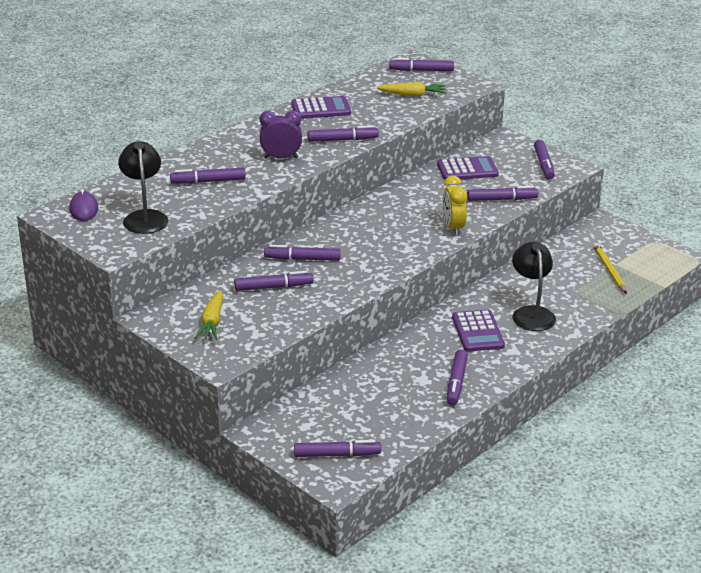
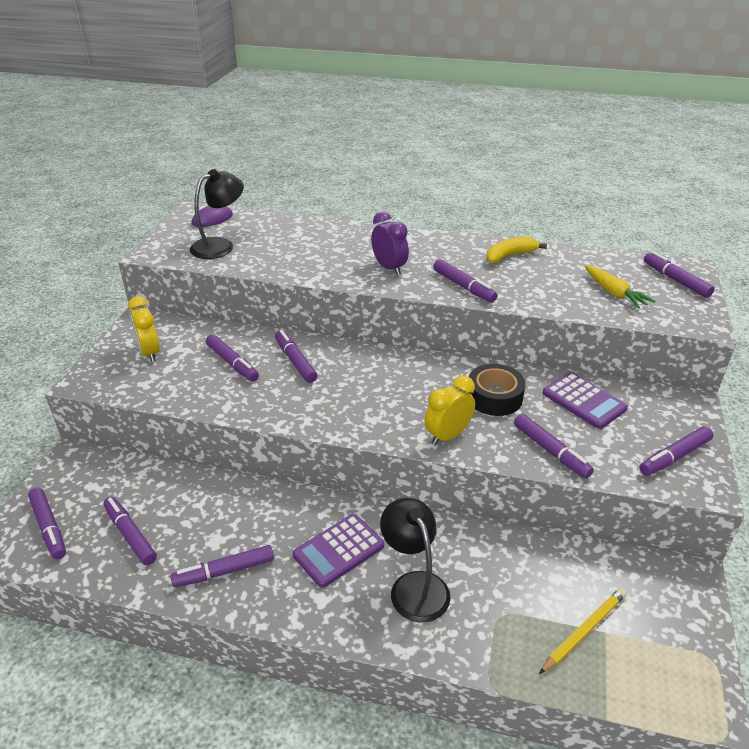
camera: 60 degrees right, 5 degrees up
purple marker [170,168,246,184] -> purple marker moved to [103,497,157,565]
yellow carrot [194,290,223,340] -> yellow clock [128,296,160,362]
purple calculator [292,96,351,119] -> yellow banana [486,237,547,264]
black lamp [512,242,556,331] -> black lamp turned 75 degrees counterclockwise [380,498,451,622]
none -> black tape [469,364,525,416]

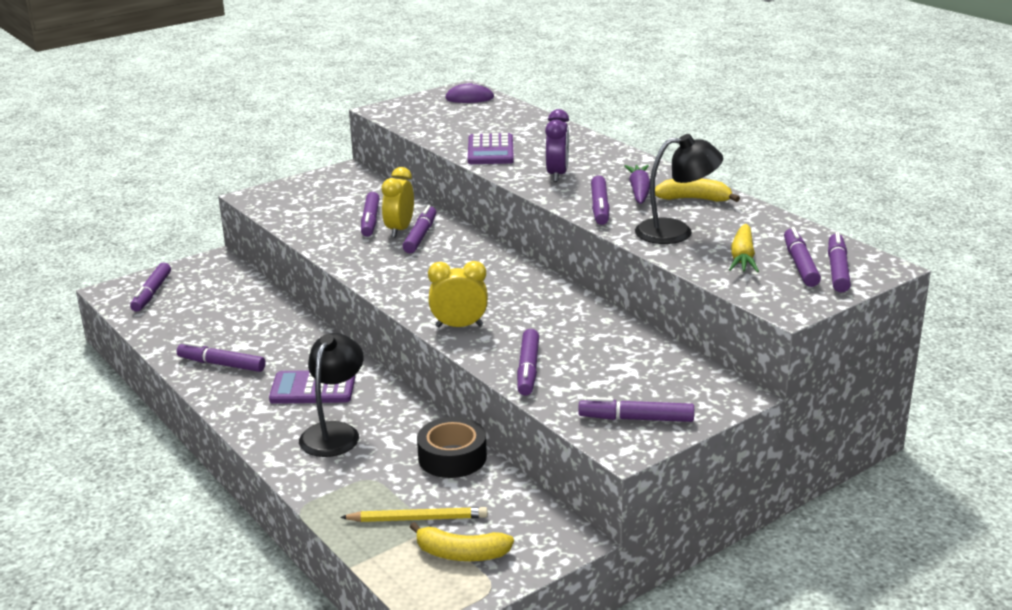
camera: 40 degrees right, 10 degrees down
purple marker [103,497,157,565] -> purple marker moved to [784,227,821,287]
yellow clock [128,296,160,362] -> yellow clock moved to [382,167,414,237]
black lamp [190,169,244,259] -> black lamp moved to [635,134,723,244]
black tape [469,364,525,416] -> black tape moved to [417,417,487,478]
purple calculator [543,372,628,429] -> purple calculator moved to [468,133,514,164]
none -> yellow banana [410,522,514,561]
none -> purple carrot [624,165,650,204]

